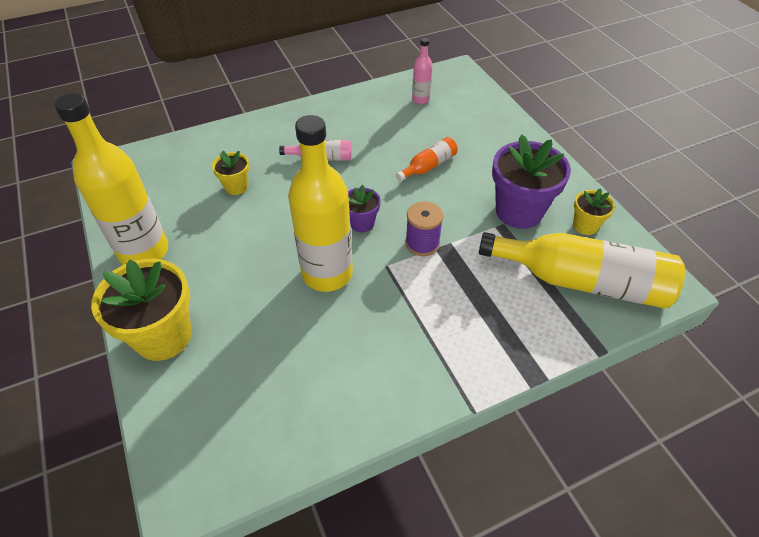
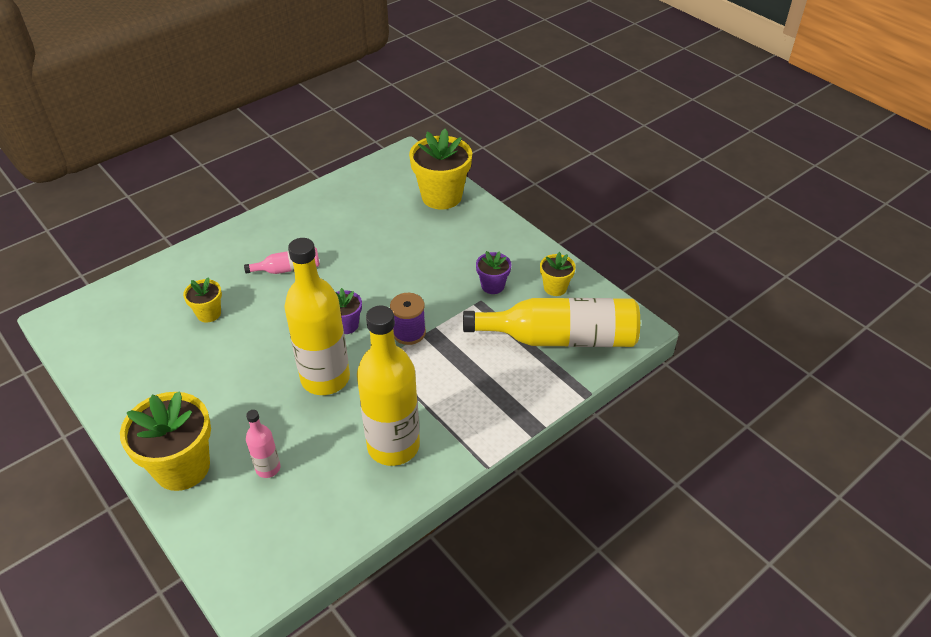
camera: 15 degrees left, 5 degrees down
yellow bottle [54,93,168,265] -> yellow bottle moved to [357,306,420,466]
orange bottle [396,137,458,182] -> none
pink bottle [412,38,433,104] -> pink bottle moved to [246,410,281,478]
purple flower pot [492,134,571,229] -> purple flower pot [476,251,511,294], size x0.52
none -> yellow flower pot [409,128,472,210]

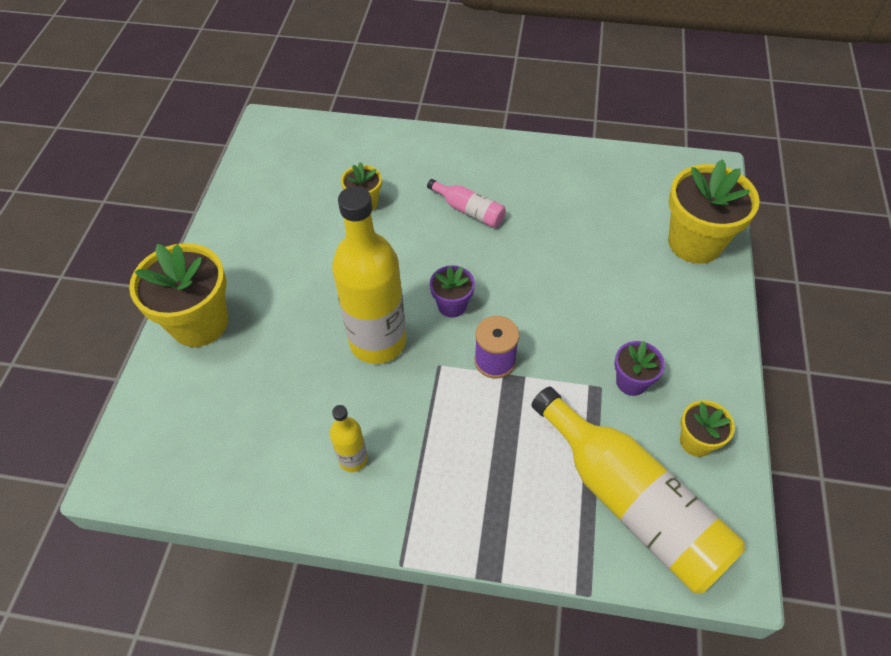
camera: 50 degrees right, 10 degrees up
pink bottle [246,410,281,478] -> none
yellow bottle [357,306,420,466] -> yellow bottle [330,405,368,472], size x0.46

